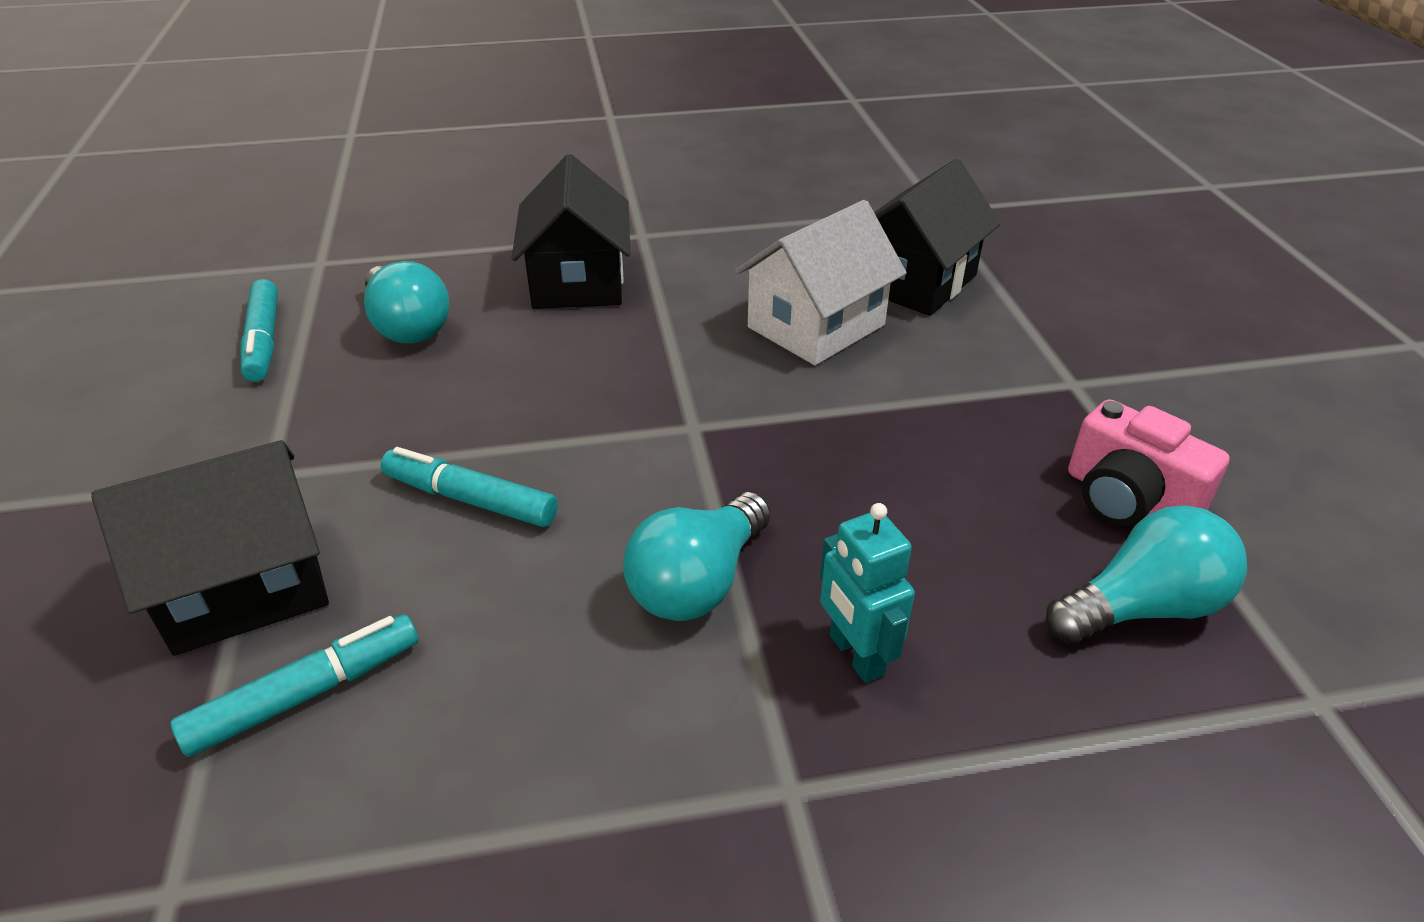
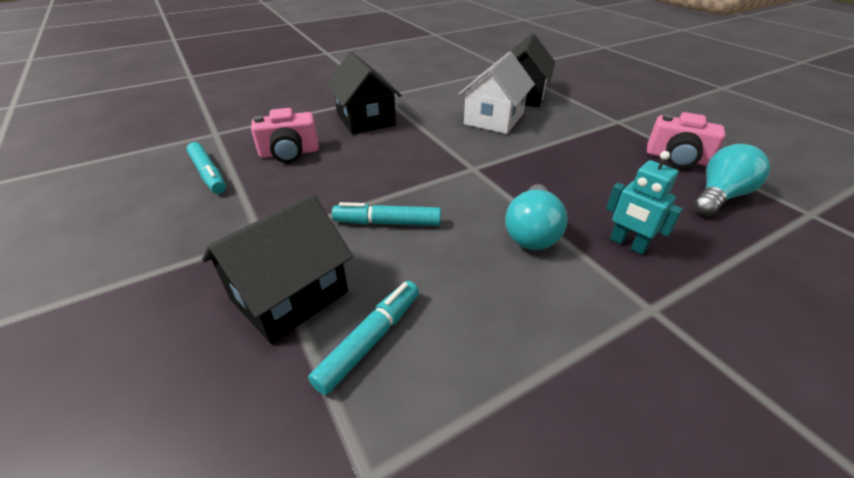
camera: 20 degrees left, 0 degrees up
turquoise light bulb [364,261,449,344] -> pink camera [251,108,319,163]

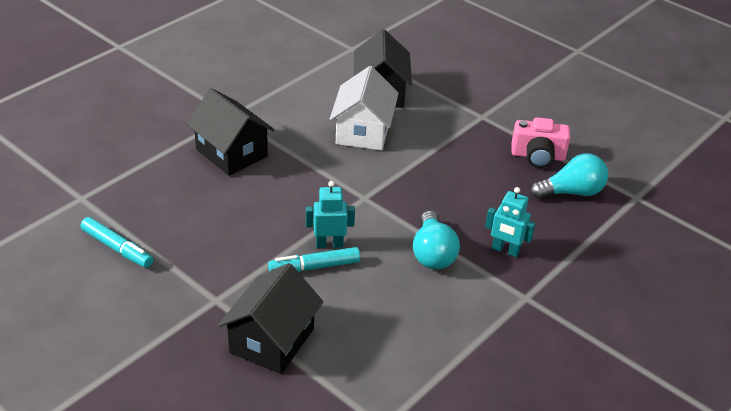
camera: 20 degrees left, 0 degrees up
pink camera [251,108,319,163] -> none
turquoise marker [308,281,419,395] -> none
turquoise light bulb [693,144,770,216] -> turquoise light bulb turned 45 degrees clockwise [530,153,608,199]
none -> turquoise robot [306,181,355,248]

